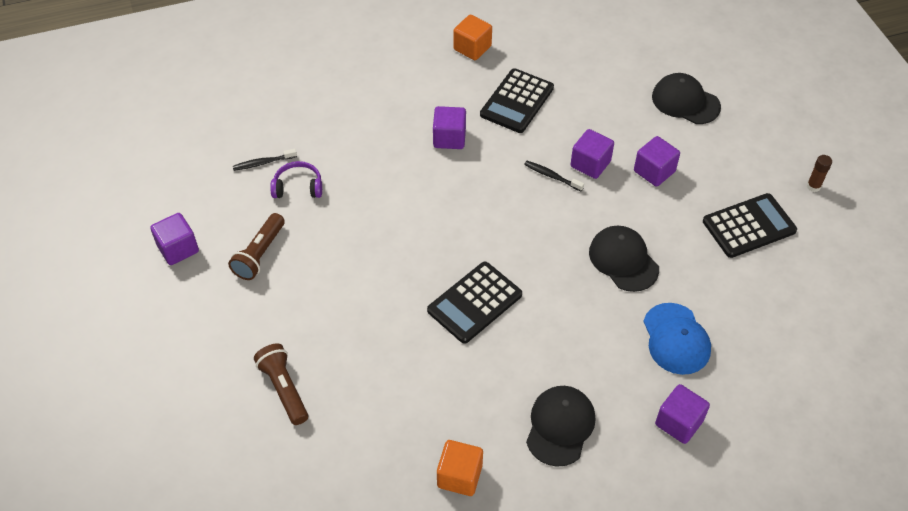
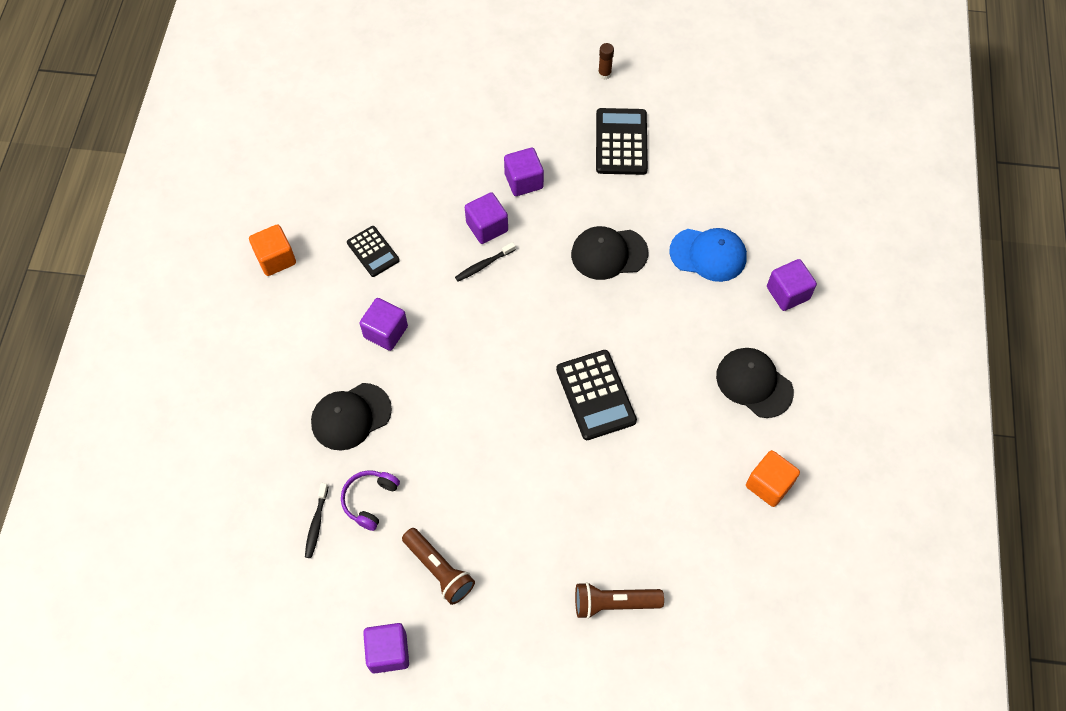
camera: 65 degrees left, 10 degrees up
black calculator [480,68,554,133] -> black calculator [347,226,400,277], size x0.62
black cap [652,73,721,124] -> black cap moved to [311,383,392,451]

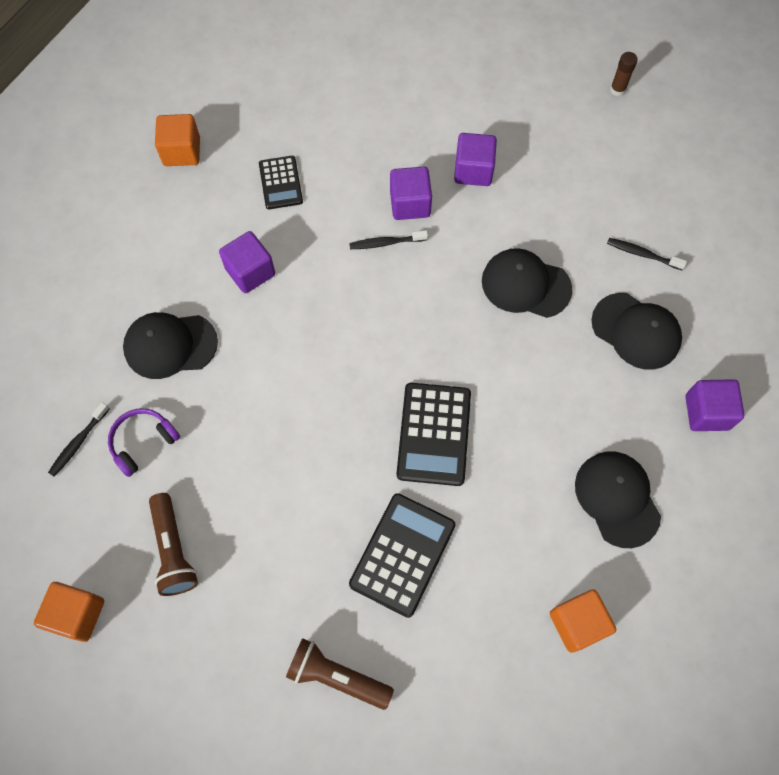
camera: 25 degrees right, 5 degrees up
purple cube [363,623,409,673] -> orange cube [34,582,104,642]
black calculator [596,108,648,175] -> black calculator moved to [349,493,456,618]
blue cap [669,228,747,282] -> black cap [591,293,682,370]
none -> black toothbrush [607,238,687,270]

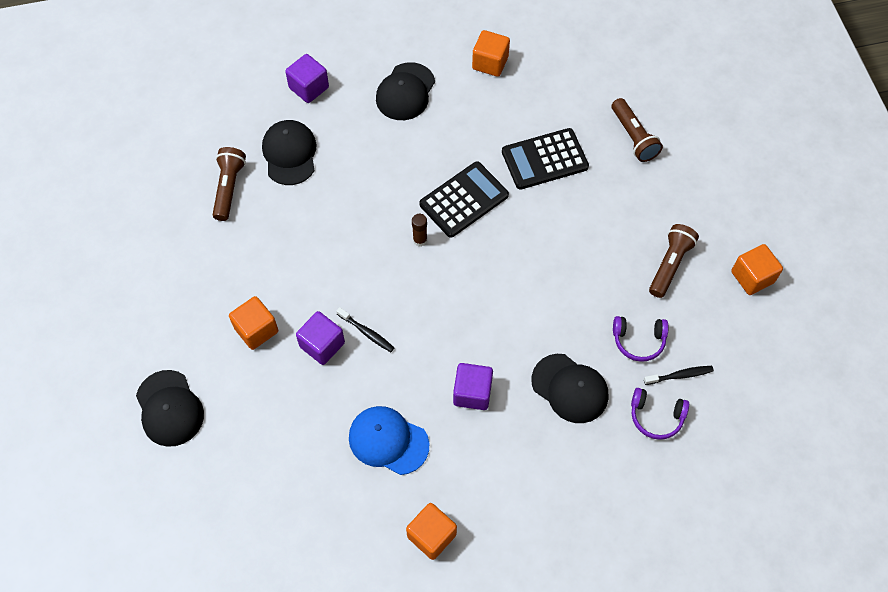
camera: 135 degrees left, 5 degrees down
black calculator [259,156,303,209] -> blue cap [349,406,429,475]
purple cube [454,133,497,186] -> orange cube [229,296,278,350]
black cap [482,248,573,318] -> black cap moved to [136,370,204,447]
black toothbrush [607,238,687,270] -> brown flashlight [213,147,246,221]
brown glue stick [610,52,638,96] -> brown glue stick moved to [412,214,427,247]
none -> purple headphones [631,388,689,440]

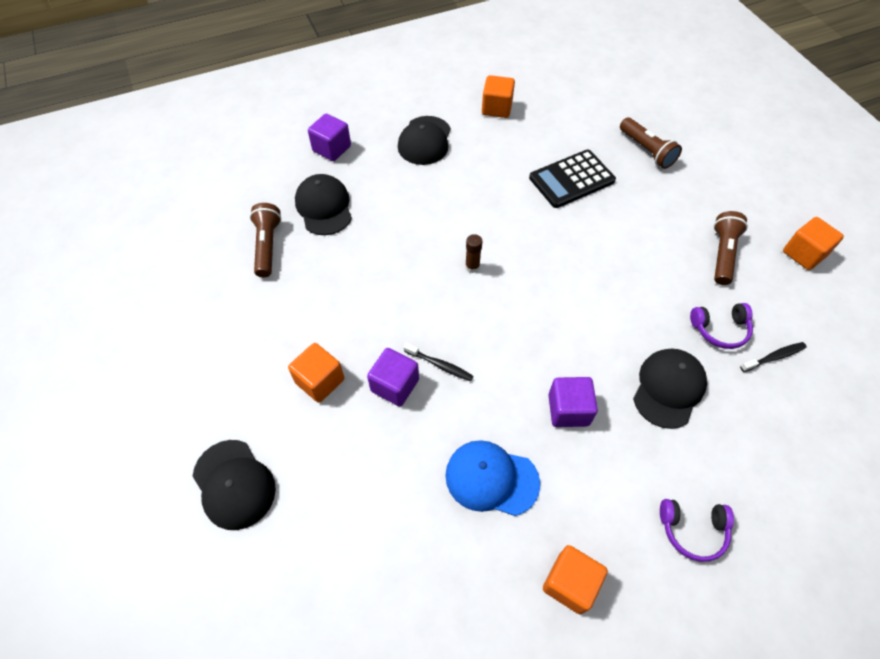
camera: 10 degrees left, 5 degrees down
black calculator [419,161,509,238] -> none
black cap [531,354,608,423] -> black cap turned 90 degrees counterclockwise [633,349,707,429]
purple headphones [631,388,689,440] -> purple headphones moved to [660,499,734,562]

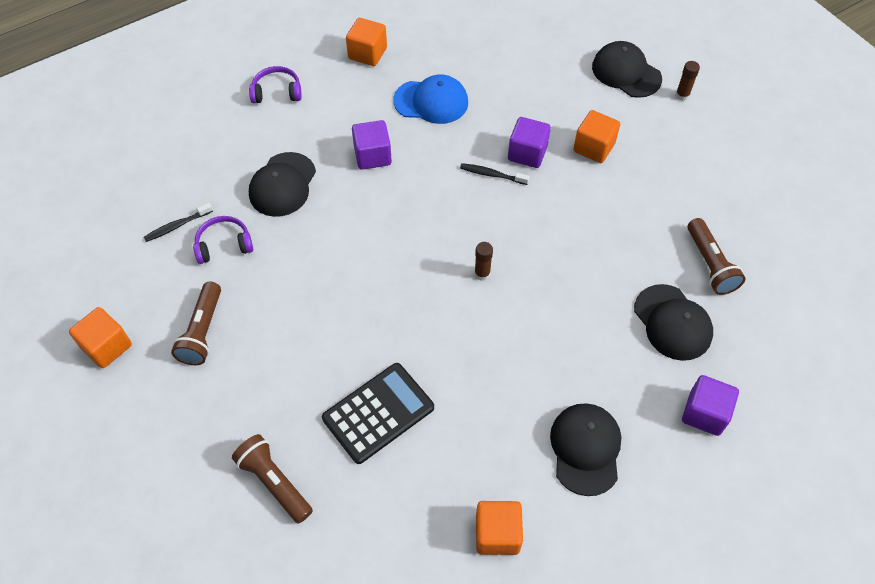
camera: 170 degrees right, 0 degrees up
none -> brown glue stick [675,61,700,101]

